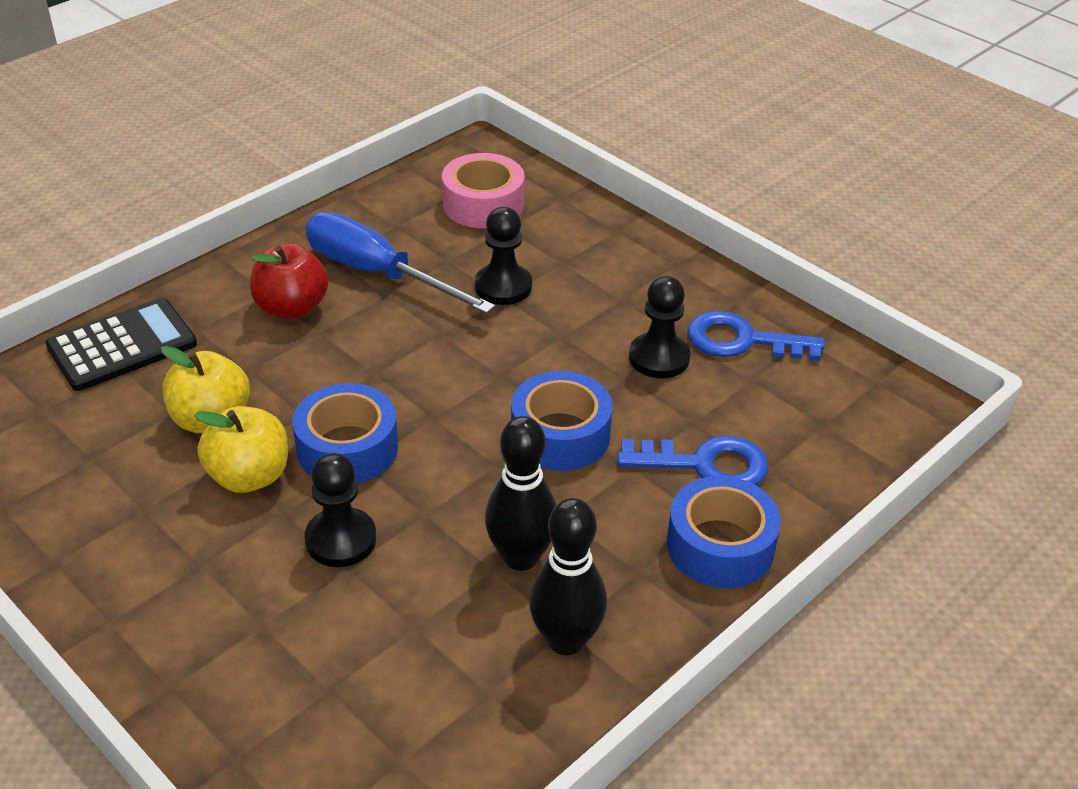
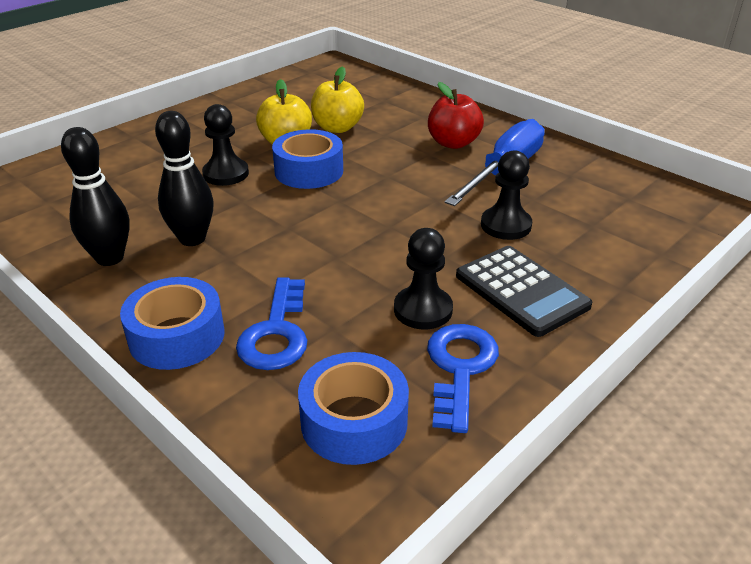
camera: 90 degrees right, 5 degrees down
black calculator [45,298,197,391] -> black calculator moved to [456,246,592,337]
pink tape [442,153,524,228] -> none
blue tape [511,371,613,471] -> blue tape moved to [298,352,409,465]

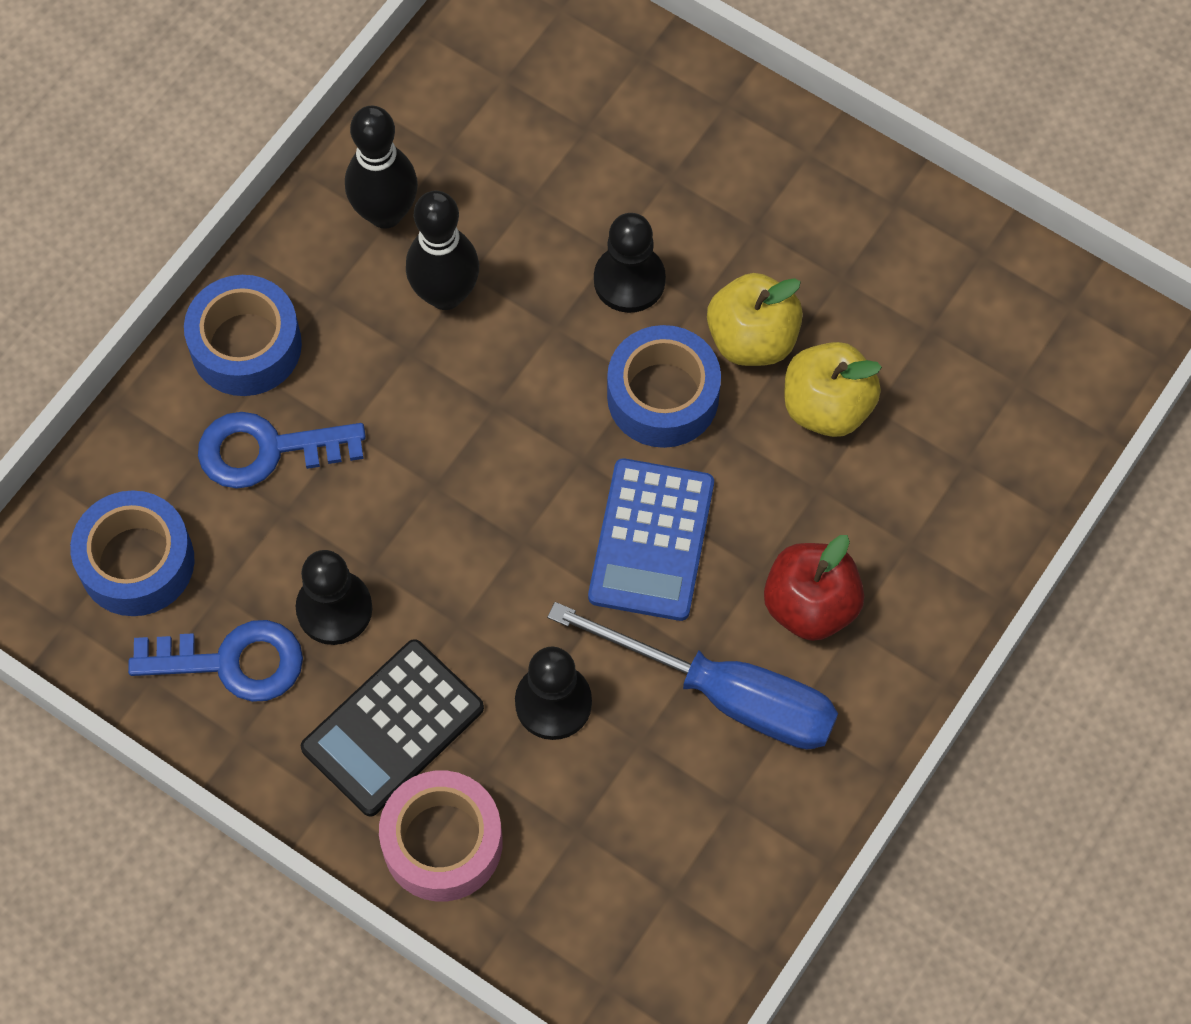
camera: 80 degrees right, 30 degrees up
none -> pink tape [379,771,503,902]
none -> blue calculator [588,458,714,621]

